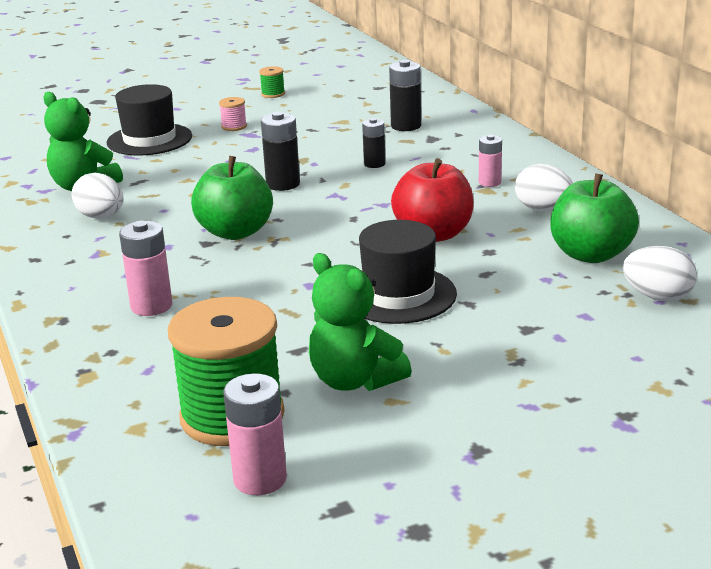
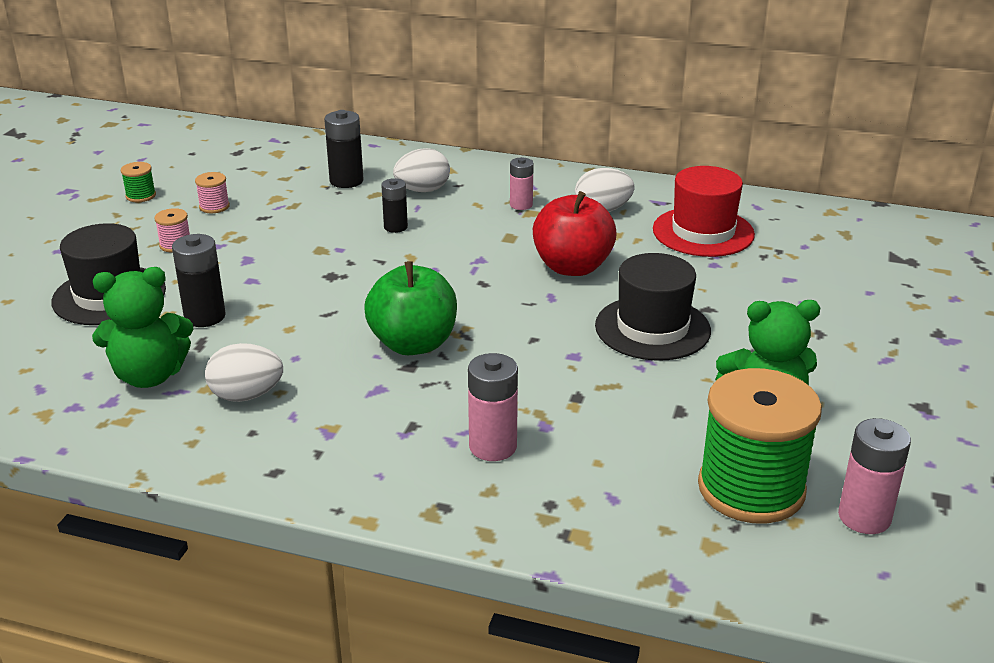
camera: 50 degrees left, 5 degrees up
black battery [261,112,300,191] -> black battery moved to [172,234,226,327]
green apple [551,173,639,263] -> red hat [653,166,755,257]
white egg [623,246,697,301] -> white egg moved to [393,148,450,192]
none -> pink spool [195,172,230,213]

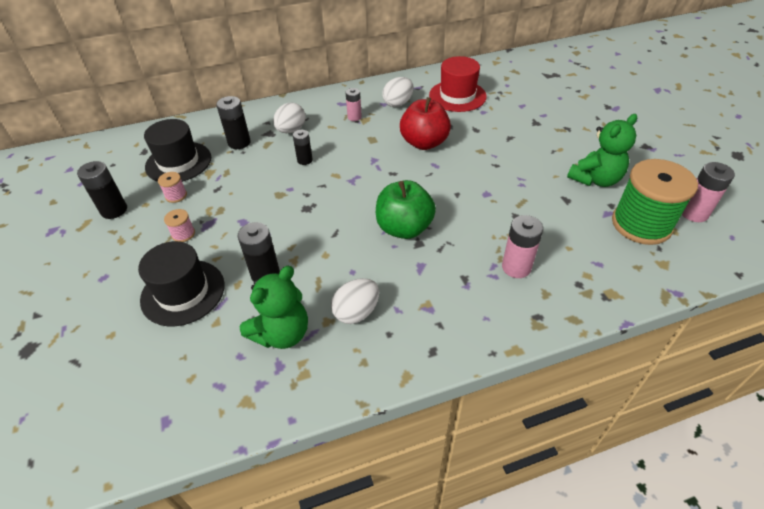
camera: 35 degrees left, 15 degrees up
green spool [121,162,156,202] -> black battery [77,161,127,219]
black hat [595,253,711,361] -> black hat moved to [144,119,211,182]

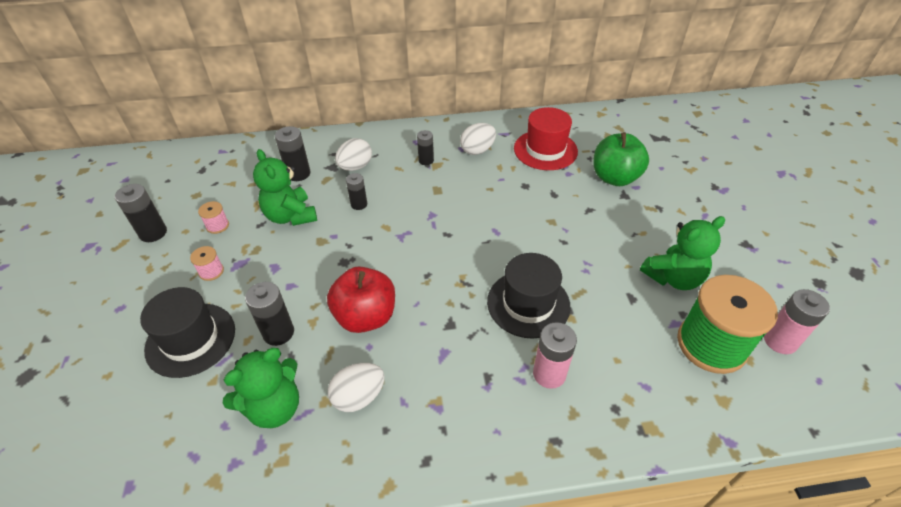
camera: 10 degrees right, 0 degrees up
black hat [144,119,211,182] -> black hat moved to [487,253,571,339]
pink battery [346,88,362,121] -> black battery [417,130,434,165]
green apple [376,180,436,239] -> green apple moved to [593,132,649,186]
red apple [400,97,451,150] -> red apple moved to [327,266,395,333]
none -> green teddy bear [253,149,317,226]

